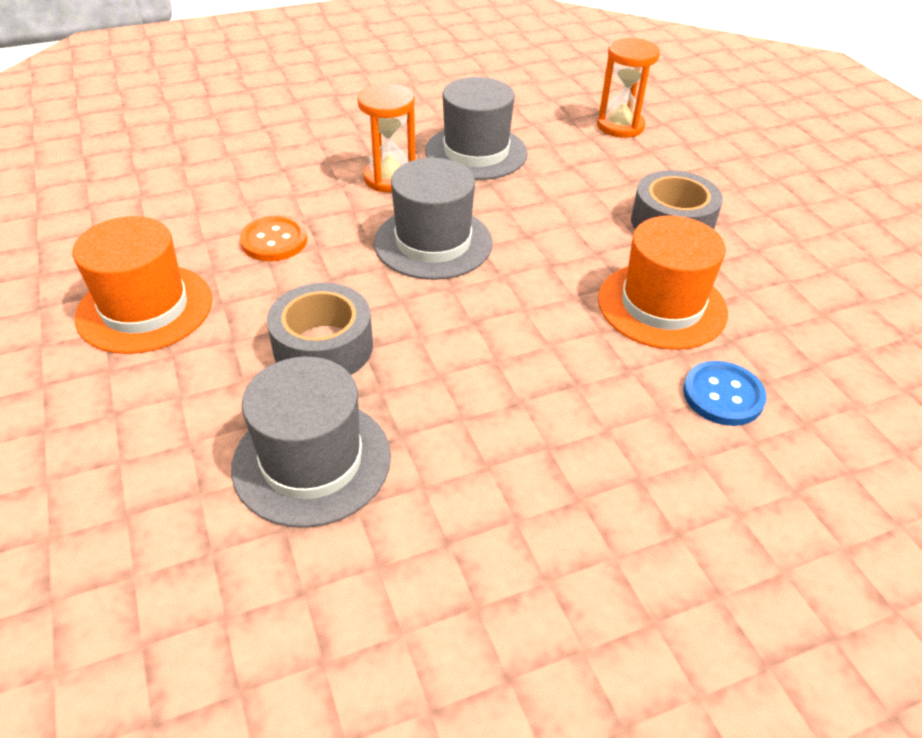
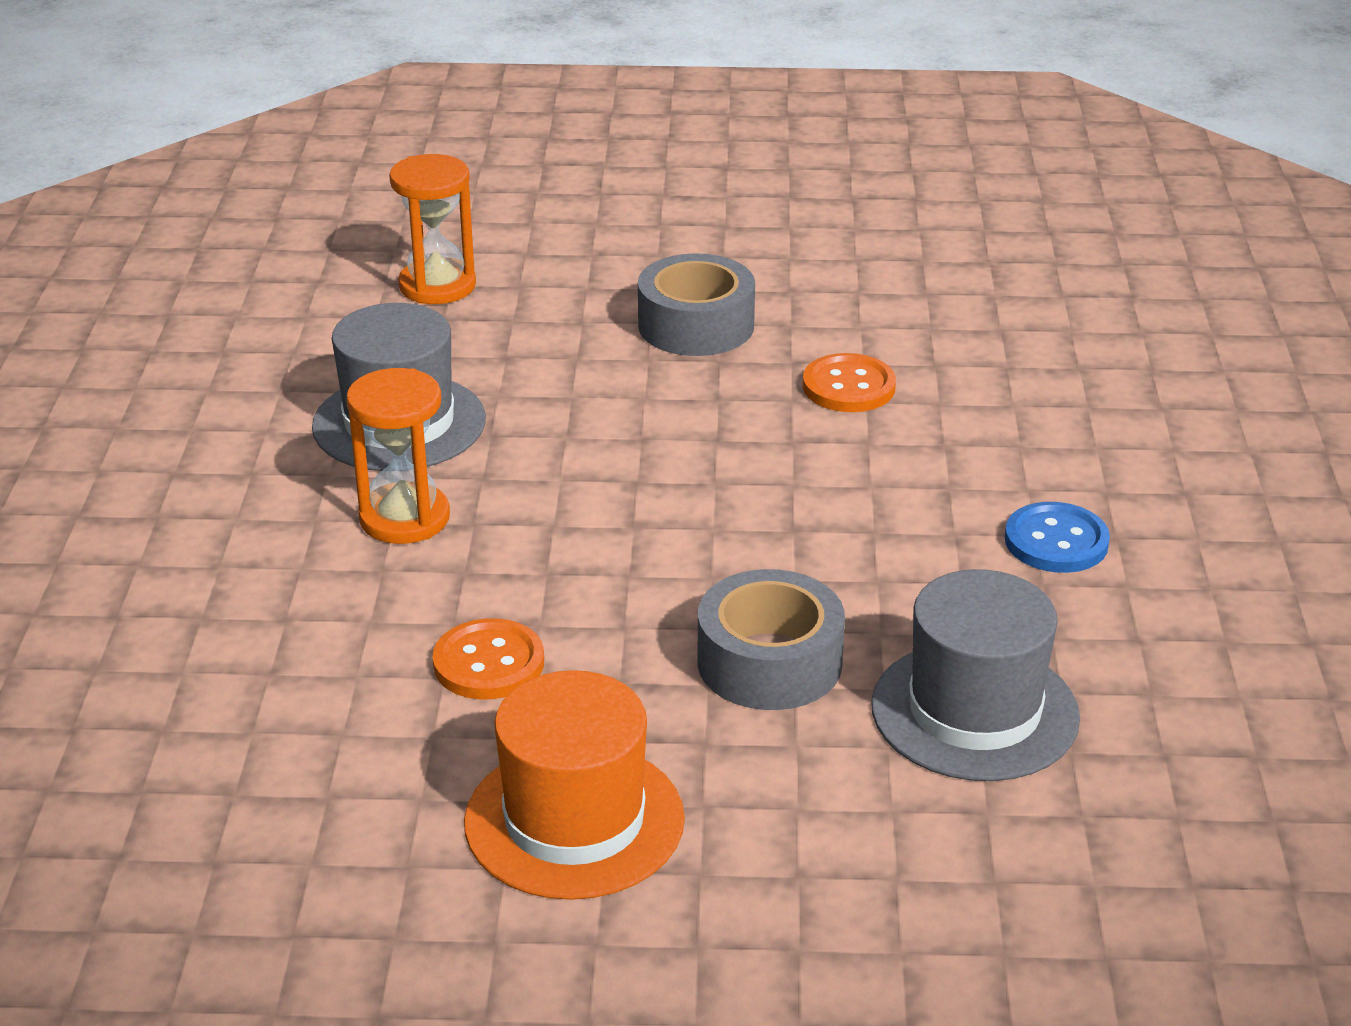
camera: 65 degrees left, 10 degrees down
grey hat [374,158,493,280] -> none
orange hat [598,216,728,350] -> orange button [803,353,896,412]
blue button [683,361,767,426] -> blue button moved to [1005,502,1110,573]

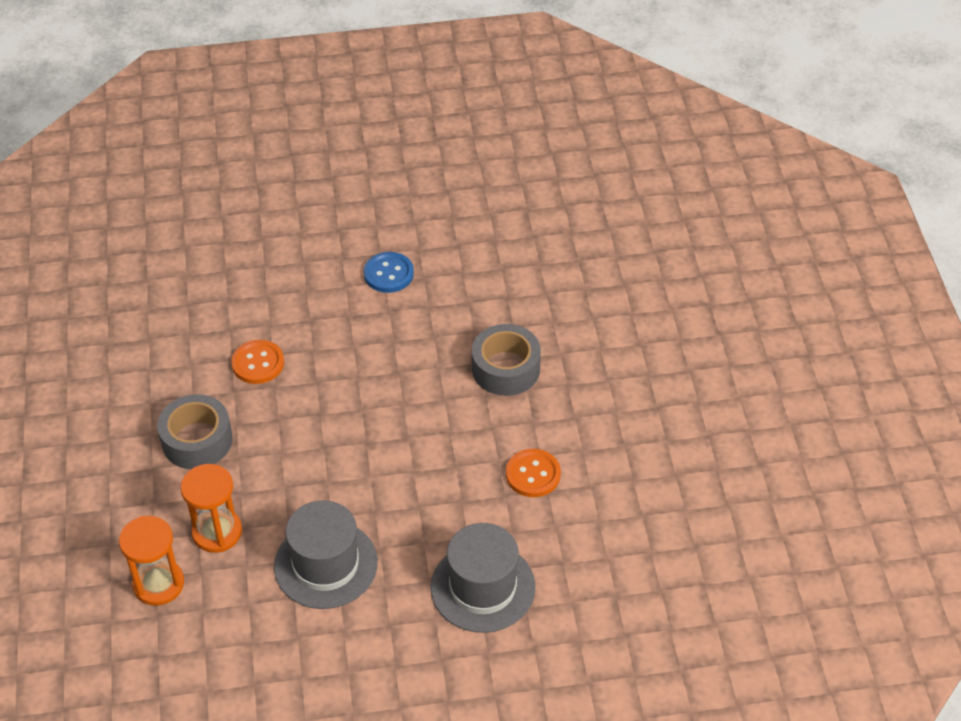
camera: 100 degrees left, 15 degrees up
orange hourglass [346,368,450,544] -> orange hourglass moved to [181,464,242,553]
orange hat [464,670,685,900] -> none
grey hat [871,569,1080,781] -> grey hat moved to [431,523,535,633]

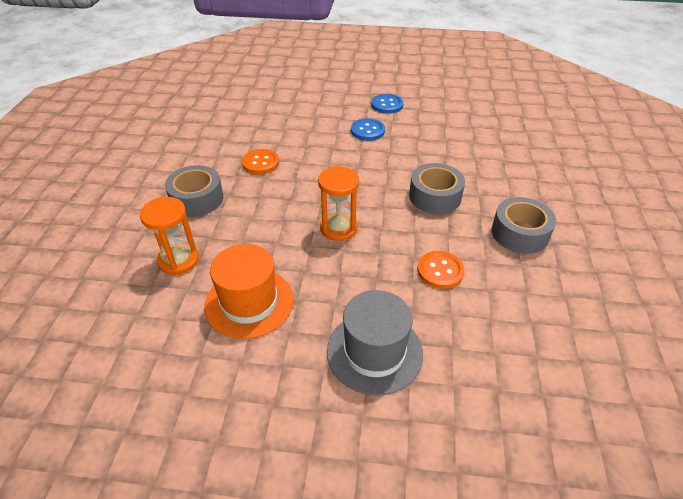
camera: 15 degrees right, 5 degrees down
orange hourglass [119,516,184,606] -> orange hourglass moved to [318,166,359,241]
grey hat [274,500,378,609] -> orange hat [204,244,294,339]
none -> blue button [371,94,404,114]
none -> grey tape [492,197,556,254]

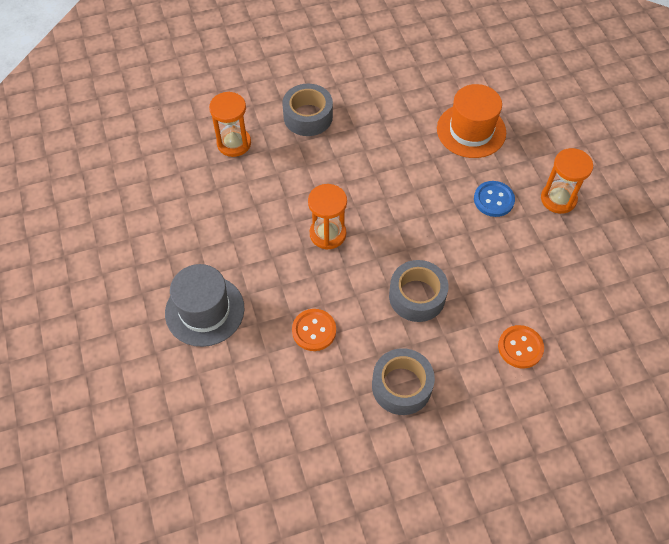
camera: 65 degrees right, 15 degrees up
orange hat [204,244,294,339] -> orange hat moved to [437,84,506,158]
orange button [242,149,279,174] -> orange button moved to [498,325,544,369]
blue button [371,94,404,114] -> orange hourglass [541,148,593,214]

